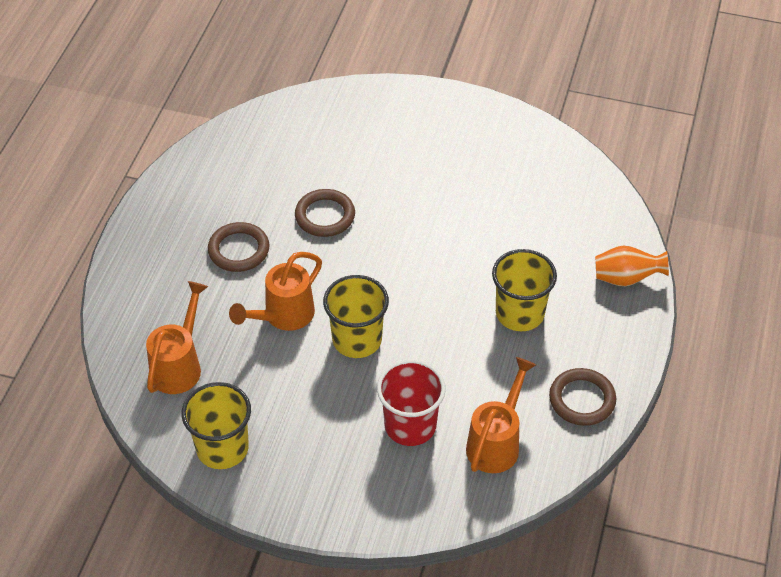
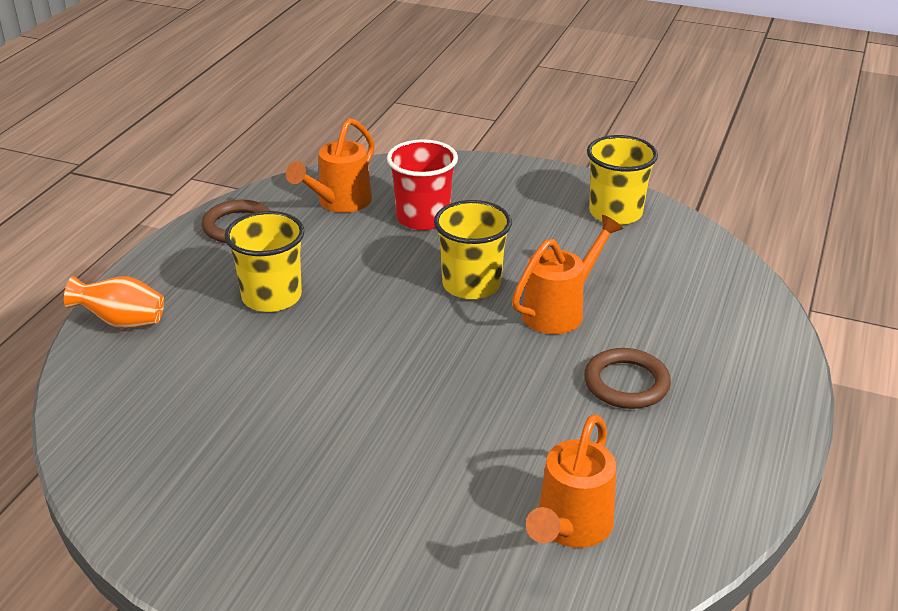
camera: 175 degrees left, 15 degrees down
orange watering can [146,281,208,394] -> orange watering can moved to [526,414,616,548]
brown ring [295,189,355,237] -> none

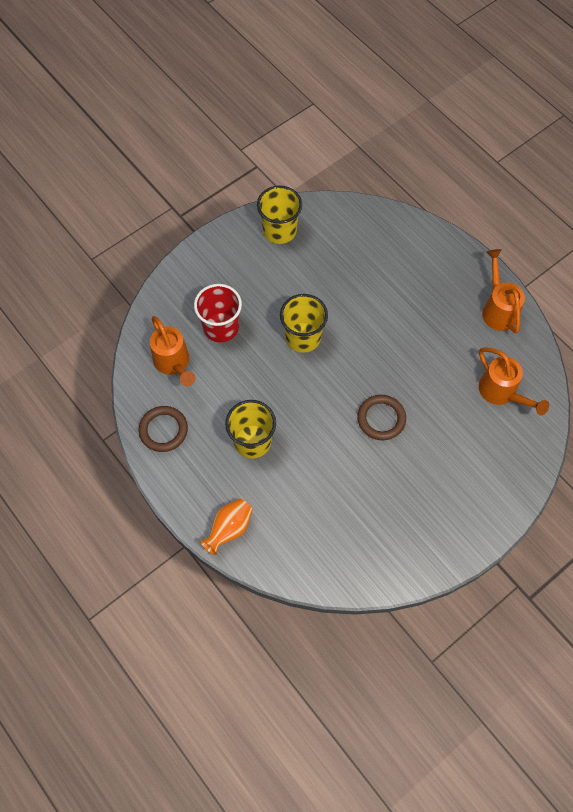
camera: 60 degrees left, 30 degrees up
orange watering can [512,215,623,334] -> orange watering can moved to [482,249,525,334]
brown ring [584,348,671,409] -> brown ring moved to [357,395,406,440]

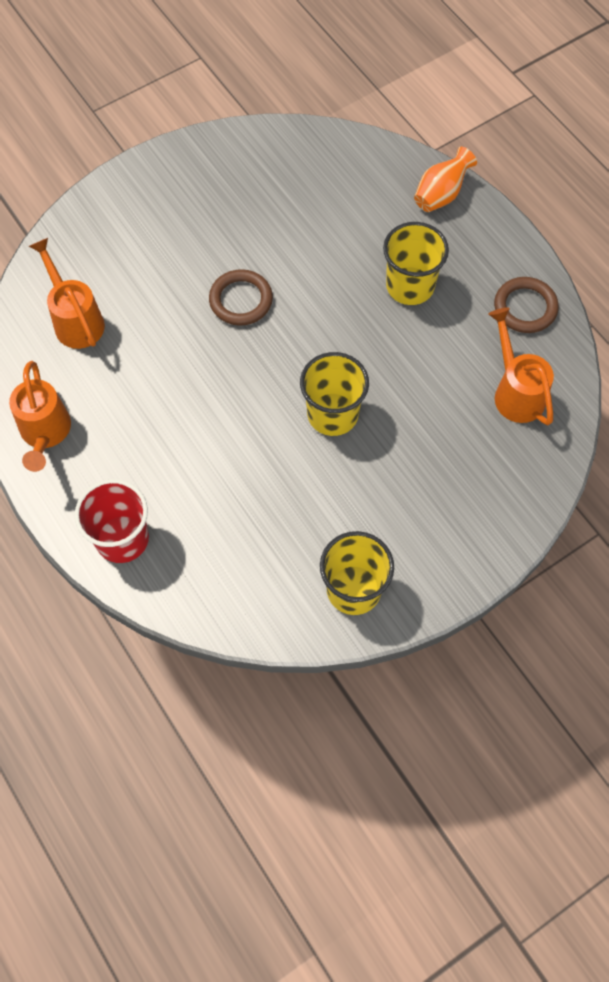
camera: 175 degrees left, 0 degrees up
red cup [194,284,242,342] -> red cup moved to [75,479,149,563]

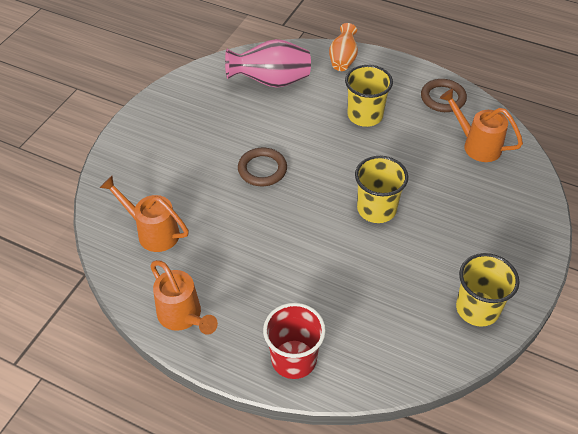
camera: 30 degrees left, 15 degrees down
none -> pink vase [225,39,311,88]

